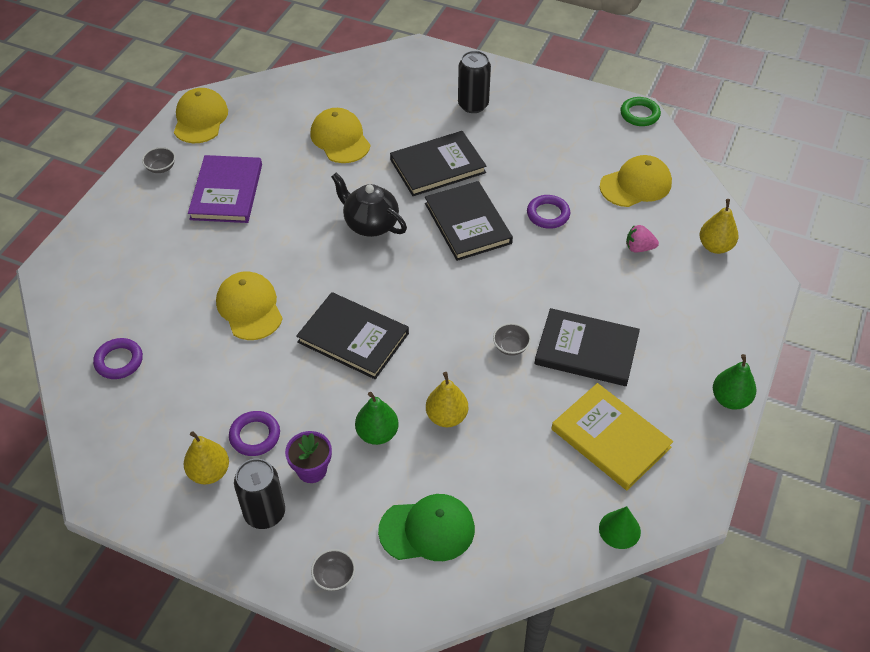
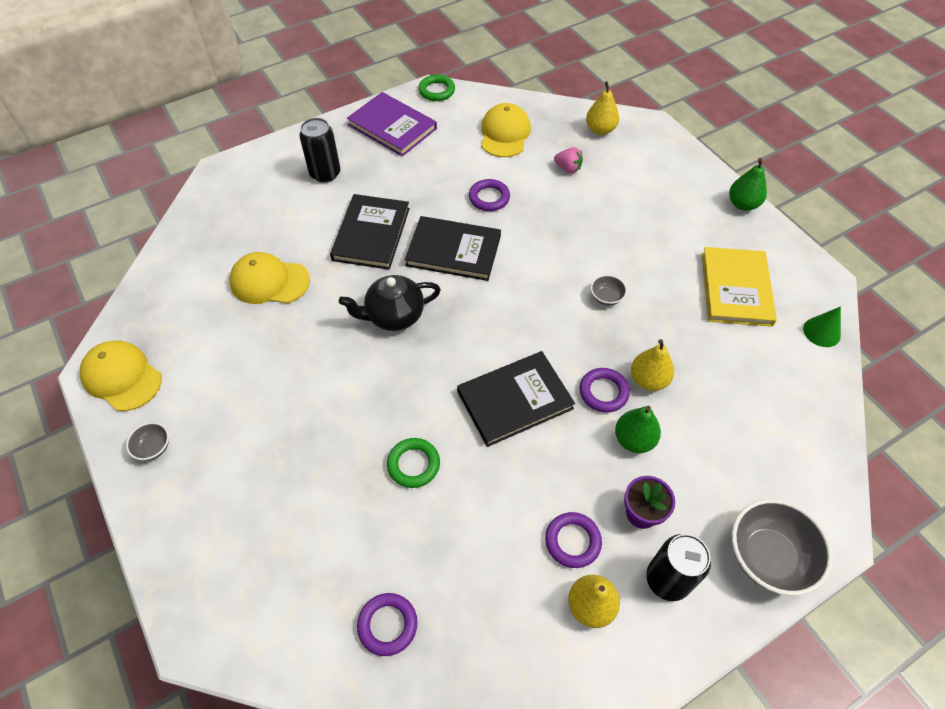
camera: 55 degrees left, 5 degrees up
purple book [188,155,262,223] -> purple book moved to [347,92,437,157]
yellow cap [216,272,283,340] -> green ring [387,438,440,488]
grey bowl [311,549,355,591] -> grey bowl [732,499,833,596], size x2.10
green cap [378,494,475,561] -> none
black book [534,308,640,386] -> none
yellow book [552,383,673,490] -> yellow book turned 75 degrees counterclockwise [702,247,777,327]
pink strawberry [626,225,659,252] -> pink strawberry turned 105 degrees counterclockwise [554,147,583,173]
none -> purple ring [580,368,630,413]

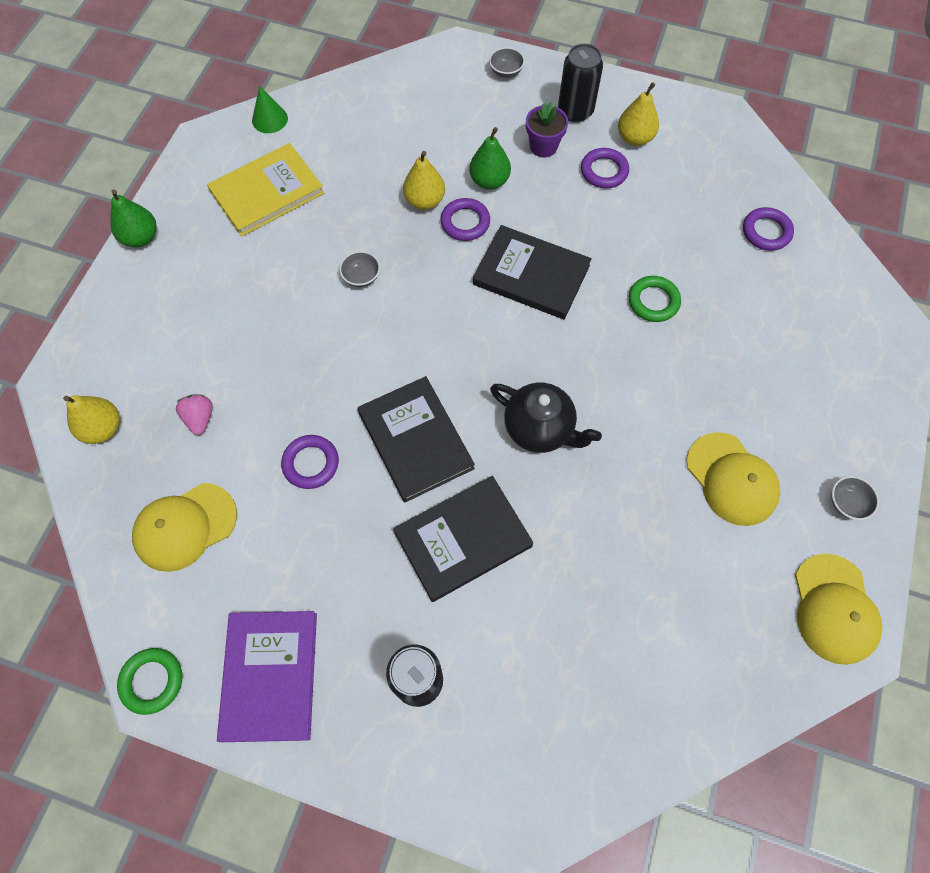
camera: 130 degrees left, 10 degrees up
yellow cap [229,252,310,304] -> yellow cap moved to [687,432,780,526]
grey bowl [732,499,833,596] -> grey bowl [489,47,525,78], size x0.48

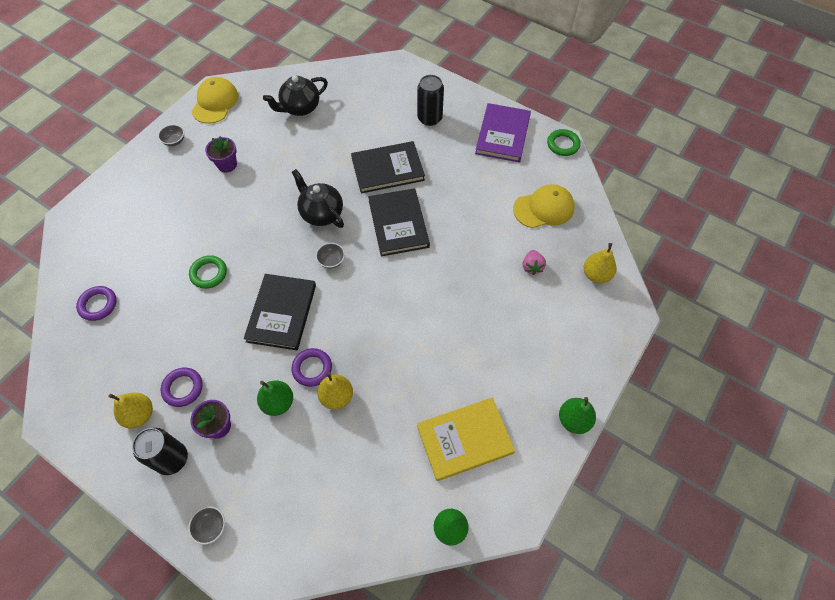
camera: 165 degrees left, 5 degrees down
purple ring [281,435,339,489] -> none
grey bowl [339,251,380,287] -> grey bowl moved to [316,243,345,268]
black book [473,225,592,319] -> black book turned 60 degrees clockwise [244,274,316,350]
yellow cap [687,432,780,526] -> purple flower pot [205,136,237,172]
none -> black teapot [263,75,328,116]

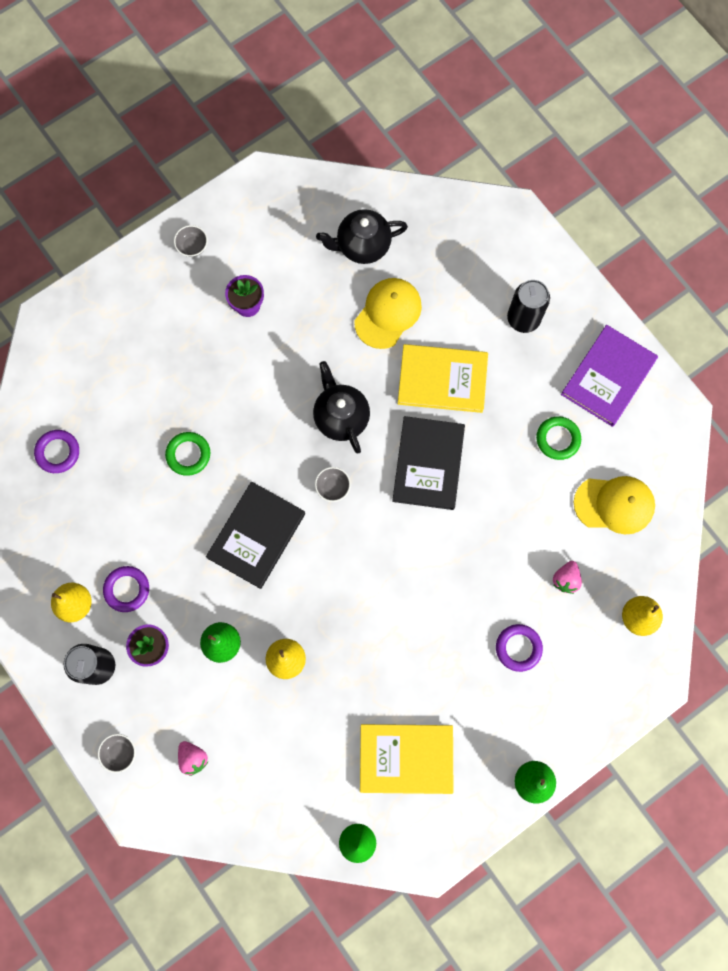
camera: 20 degrees right, 15 degrees up
yellow cap [192,77,238,124] -> yellow cap moved to [354,278,422,349]
purple ring [292,348,332,387] -> purple ring moved to [496,624,543,672]
black book [351,141,425,193] -> yellow book [398,344,488,413]
green ring [547,129,581,156] -> green ring moved to [536,416,581,460]
none -> pink strawberry [178,741,209,776]

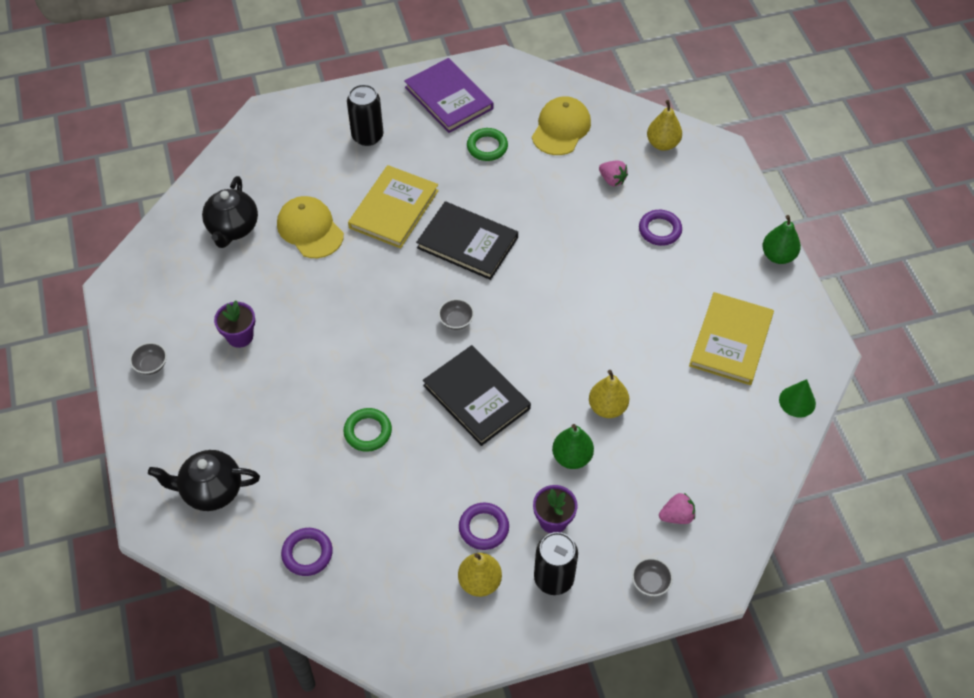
camera: 70 degrees left, 20 degrees down
black teapot [313,361,370,454] -> black teapot moved to [148,450,260,511]

